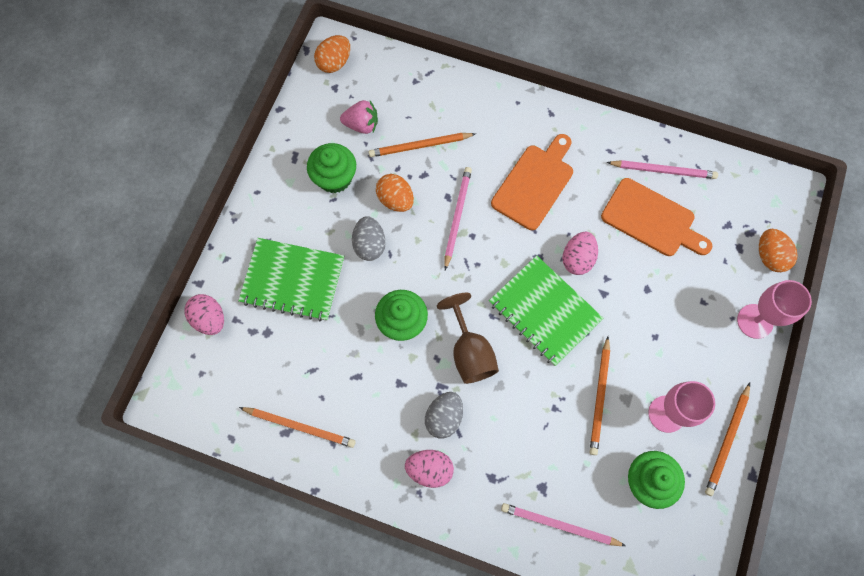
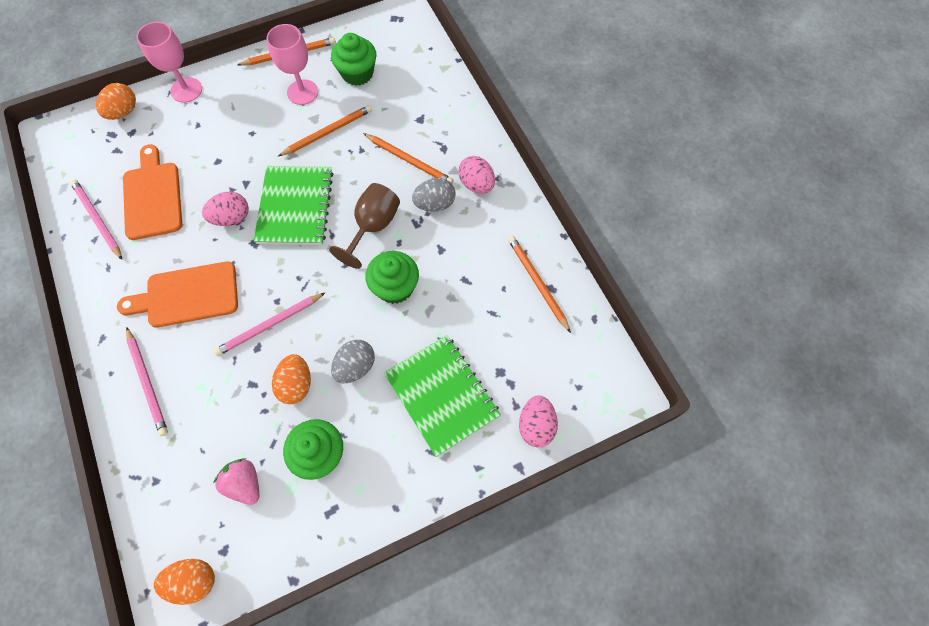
camera: 135 degrees left, 5 degrees down
orange pencil [369,133,475,157] -> orange pencil moved to [363,133,453,183]
pink pencil [501,503,626,546] -> pink pencil moved to [126,327,168,436]

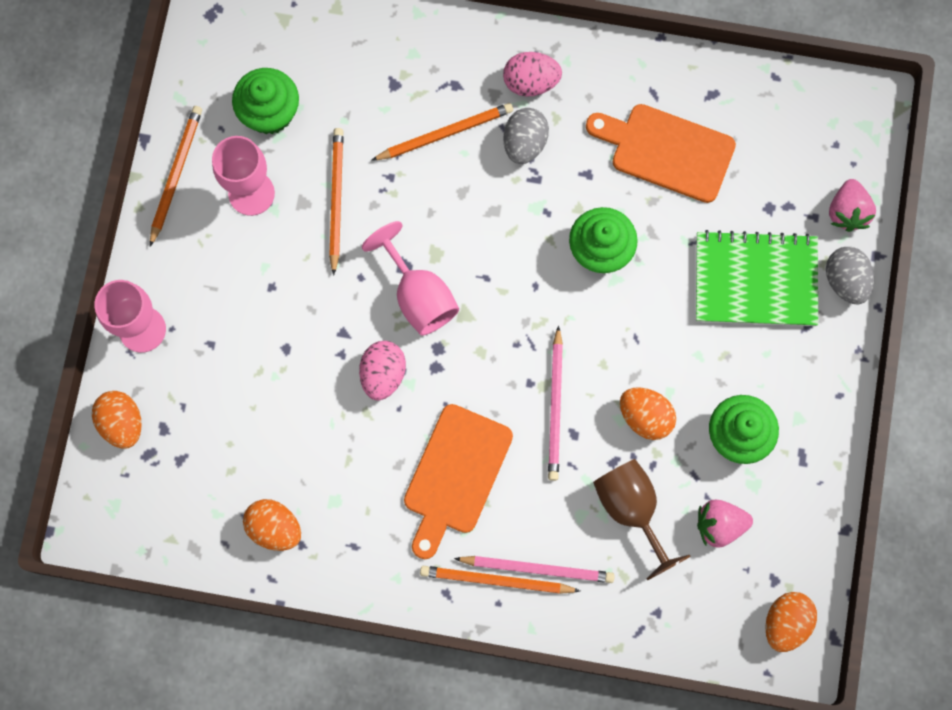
camera: 55 degrees left, 10 degrees up
pink pencil [70,180,122,260] -> orange egg [243,499,301,551]
orange cutting board [123,144,182,240] -> orange cutting board moved to [586,104,736,203]
green notebook [254,166,333,245] -> pink goblet [362,221,459,336]
brown goblet [329,183,400,269] -> brown goblet moved to [593,459,691,580]
grey egg [331,340,375,383] -> grey egg moved to [826,247,874,305]
orange pencil [508,236,571,333] -> orange pencil moved to [420,566,580,594]
pink egg [519,395,558,447] -> pink strawberry [829,179,876,232]

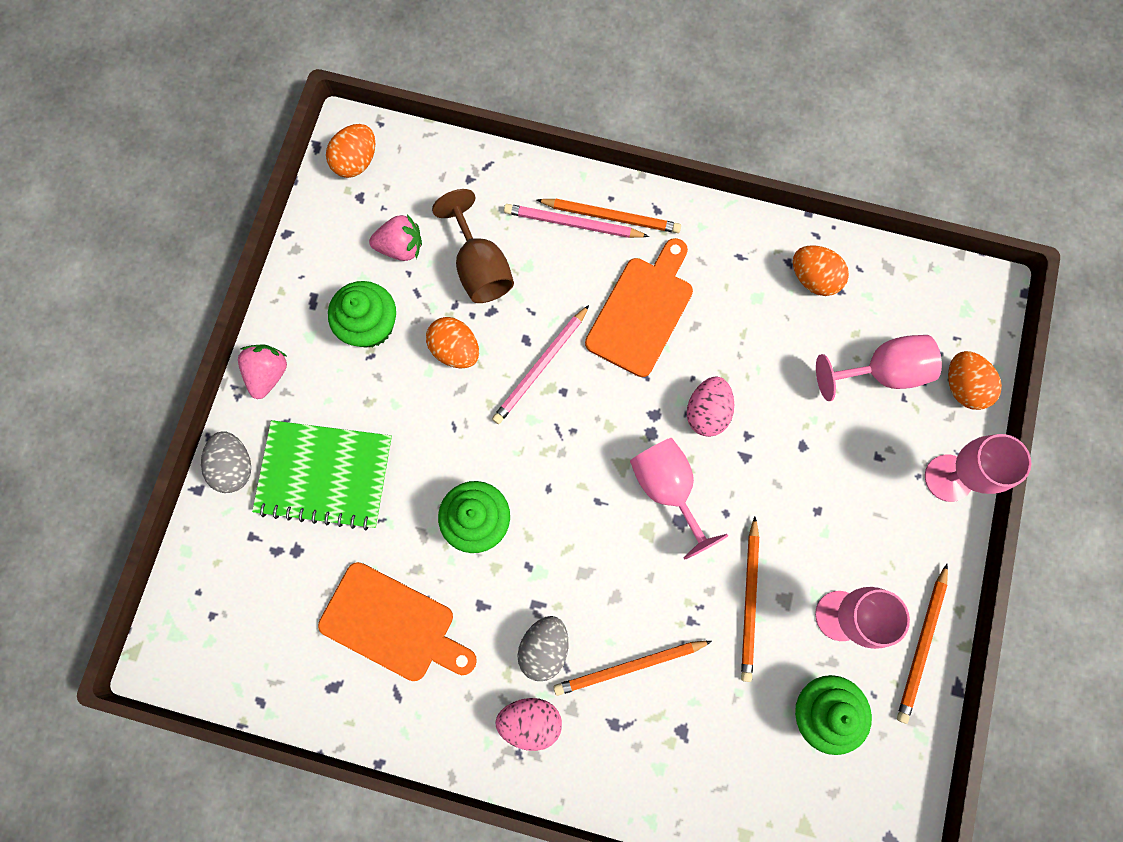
camera: 175 degrees left, 0 degrees up
pink pencil [548,325,563,481] -> pink pencil turned 150 degrees counterclockwise [492,305,589,424]
pink strawberry [829,179,876,232] -> pink strawberry moved to [238,344,288,399]
none -> pink goblet [816,335,942,401]

